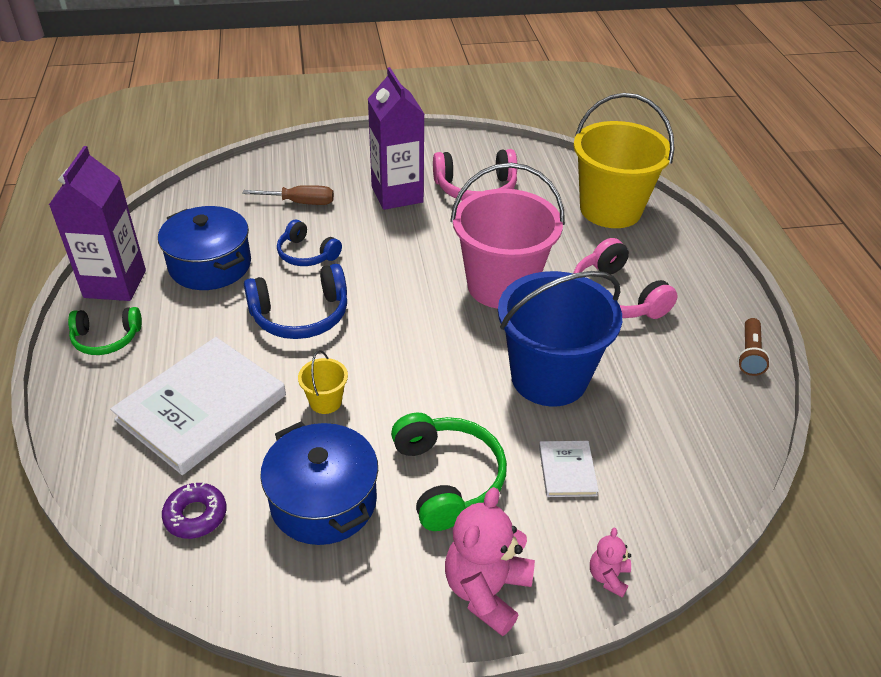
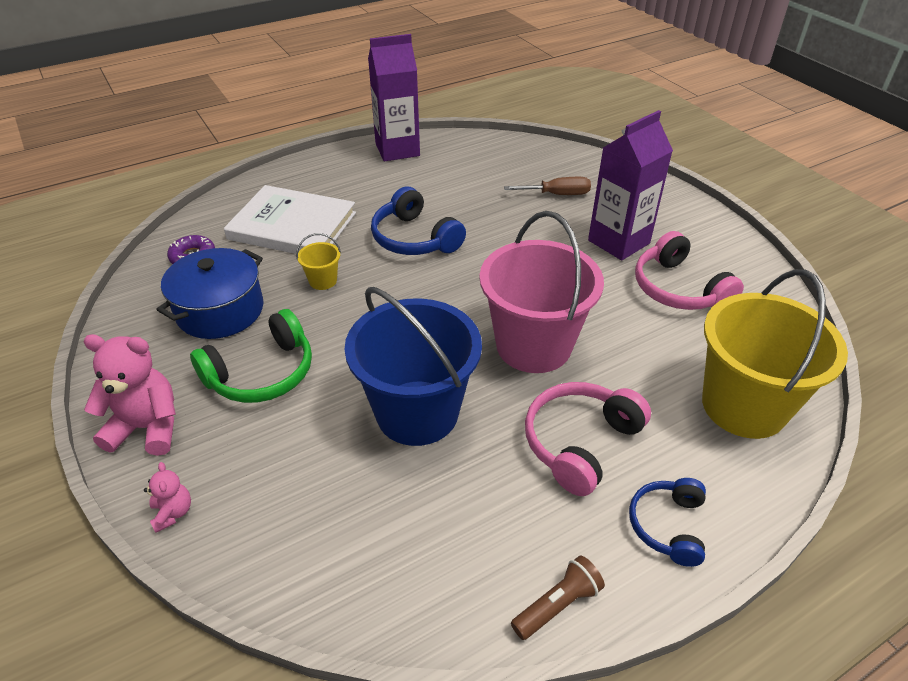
camera: 70 degrees right, 0 degrees up
green headphones [68,307,142,355] -> none
blue pot [158,206,251,290] -> none
brown screwdriver [242,185,334,205] -> brown screwdriver turned 75 degrees counterclockwise [504,177,591,195]
blue headphones [277,220,342,266] -> blue headphones moved to [629,478,706,567]
white book [539,441,599,497] -> none
pink teddy bear [590,528,631,598] -> pink teddy bear turned 75 degrees clockwise [144,462,191,533]
brown flashlight [738,318,770,376] -> brown flashlight turned 150 degrees clockwise [511,555,605,640]

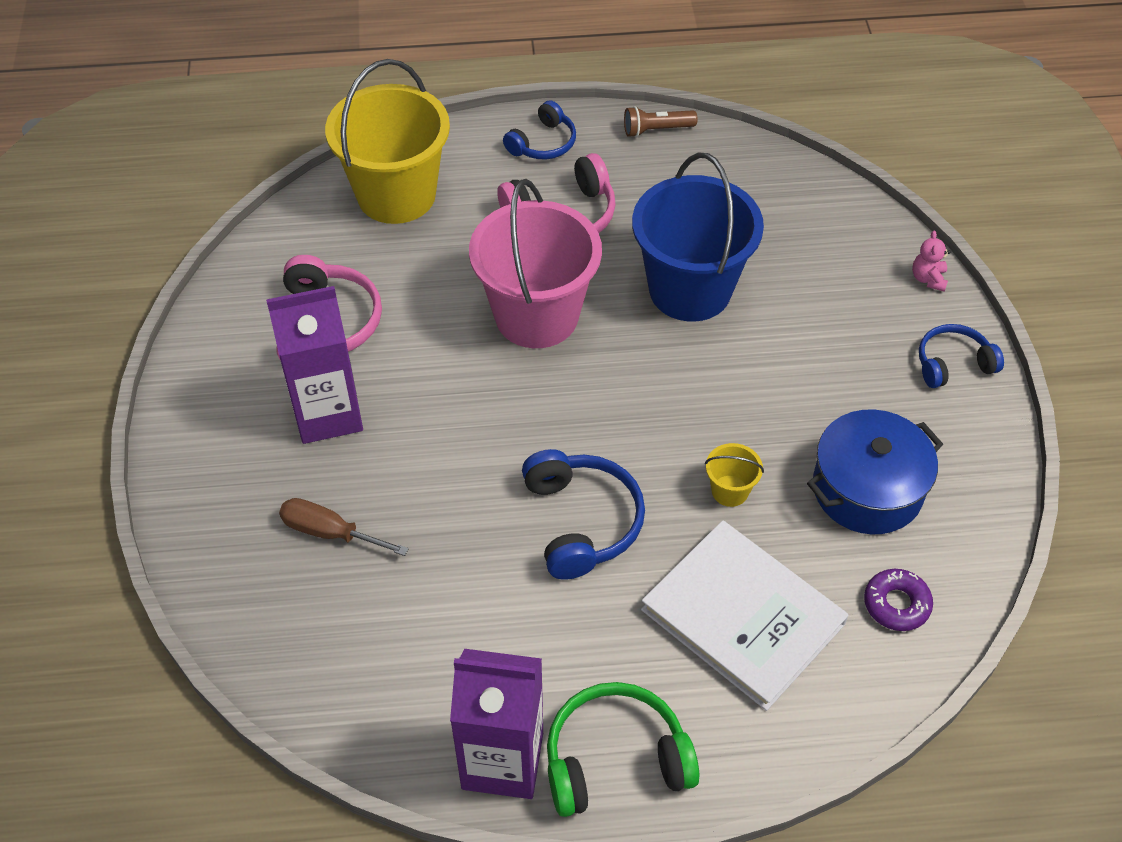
camera: 155 degrees left, 10 degrees up
pink teddy bear [83,334,176,456] -> blue headphones [919,324,1004,388]
green headphones [190,309,312,403] -> green headphones moved to [547,682,700,817]

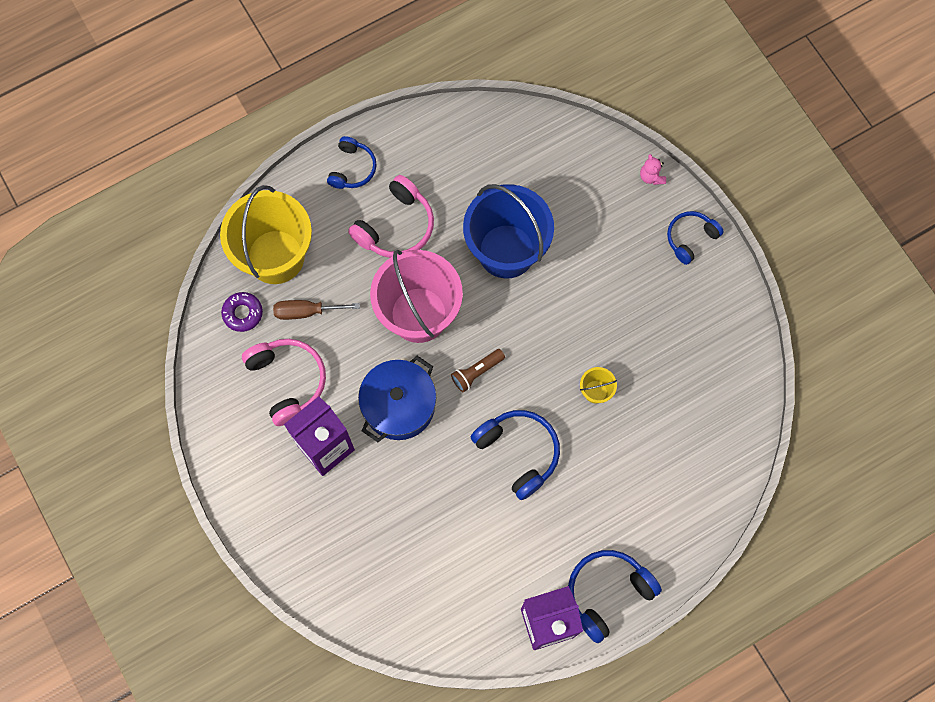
camera: 25 degrees left, 20 degrees up
brown screwdriver [279,498,409,556] -> brown screwdriver moved to [273,300,360,320]
green headphones [547,682,700,817] -> blue headphones [568,550,662,643]
brown flashlight [624,106,697,137] -> brown flashlight moved to [451,349,505,392]
white book [641,520,849,711] -> none
blue pot [807,409,943,534] -> blue pot moved to [358,356,436,442]
purple donut [864,569,933,631] -> purple donut moved to [221,292,263,332]

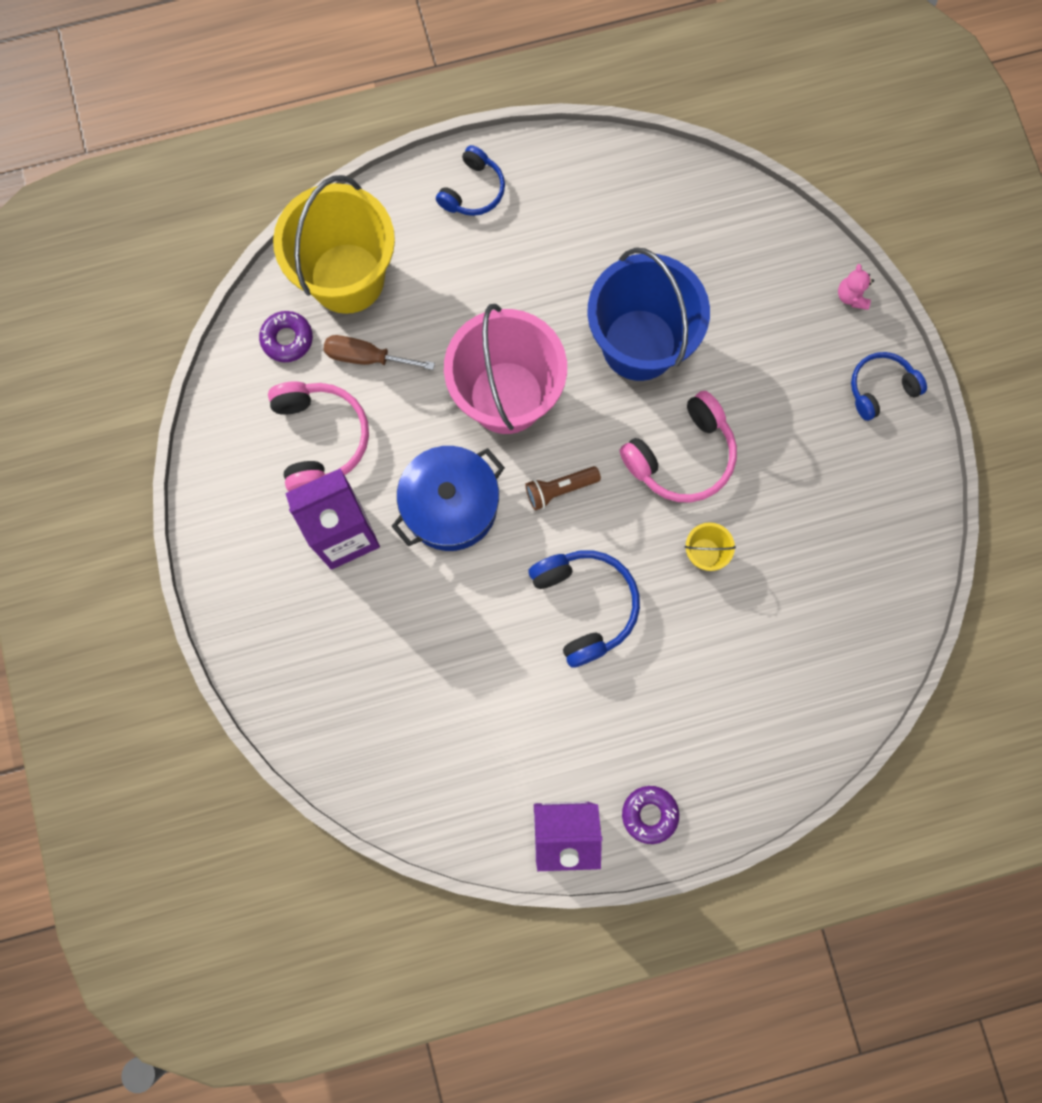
camera: 15 degrees right, 5 degrees up
pink headphones [348,175,434,258] -> pink headphones moved to [620,391,737,503]
blue headphones [568,550,662,643] -> purple donut [622,786,679,844]

